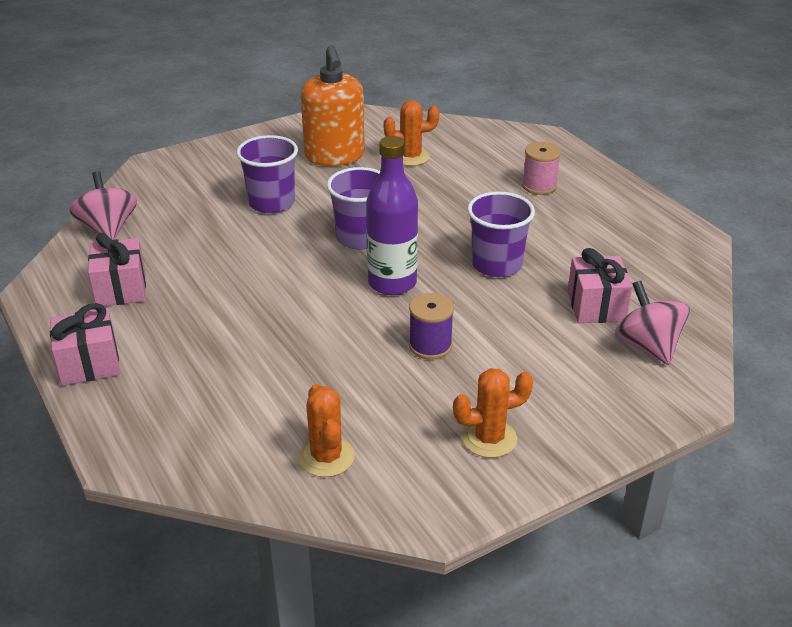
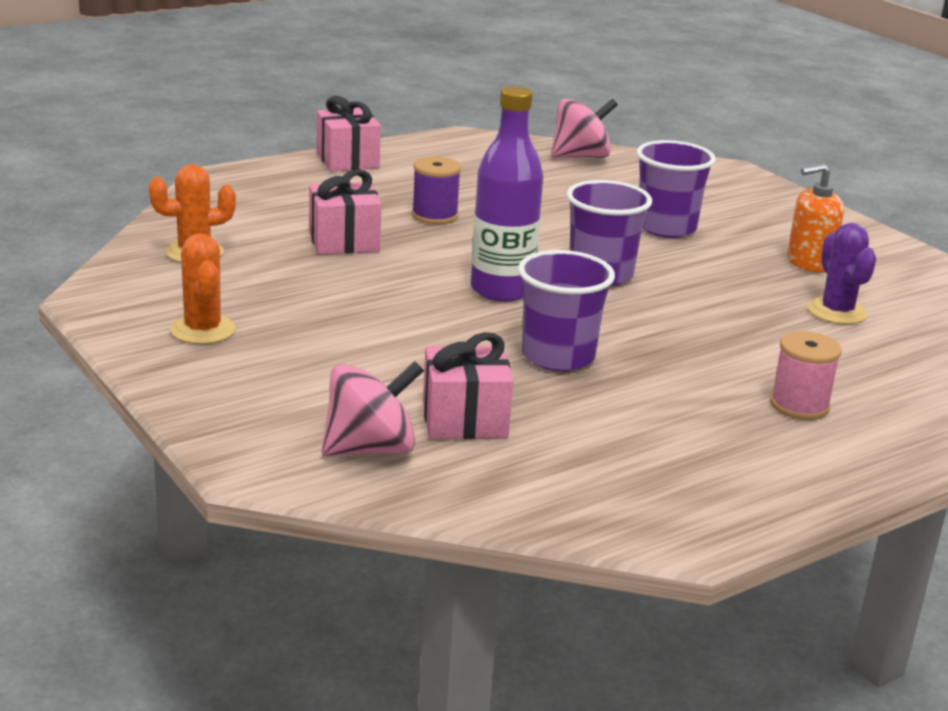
camera: 85 degrees right, 10 degrees down
pink gift [88,232,146,306] -> pink gift moved to [309,169,382,255]
orange soap dispenser [301,45,365,166] -> orange soap dispenser [787,164,844,272], size x0.61
orange cactus [383,100,439,166] -> purple cactus [808,223,876,324]
purple spool [409,293,454,360] -> purple spool moved to [412,157,461,224]

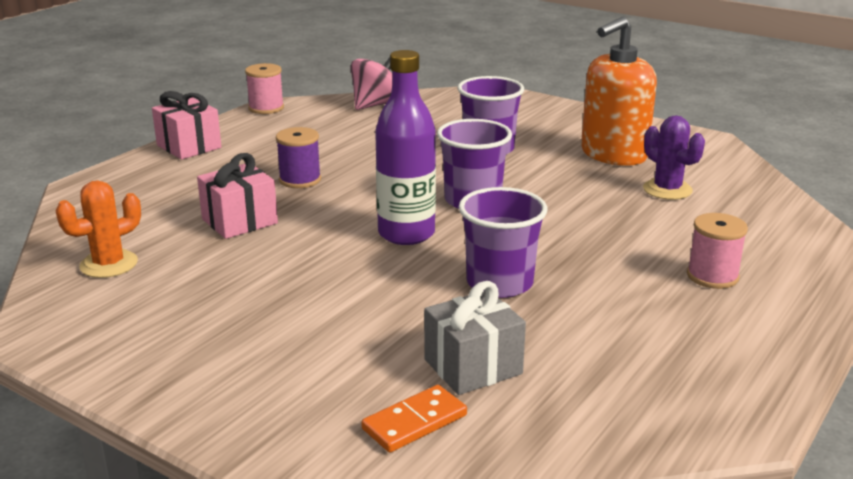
camera: 20 degrees left, 0 degrees up
orange cactus [170,233,236,344] -> none
pink spinning top [322,361,424,456] -> orange domino [361,385,467,453]
pink gift [423,332,513,439] -> grey gift [424,281,526,395]
orange soap dispenser [787,164,844,272] -> orange soap dispenser [581,17,657,166], size x1.63
none -> pink spool [245,63,284,114]

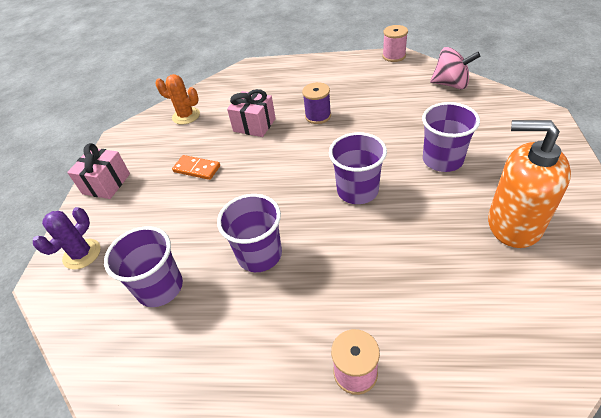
camera: 65 degrees right, 20 degrees up
pink gift [152,91,221,160] -> pink gift moved to [67,143,130,199]
orange domino [361,385,467,453] -> orange domino moved to [172,155,220,180]
purple bottle [375,50,436,245] -> none
grey gift [424,281,526,395] -> purple cup [104,226,183,307]
purple cactus [643,115,705,200] -> purple cactus moved to [33,207,101,270]

